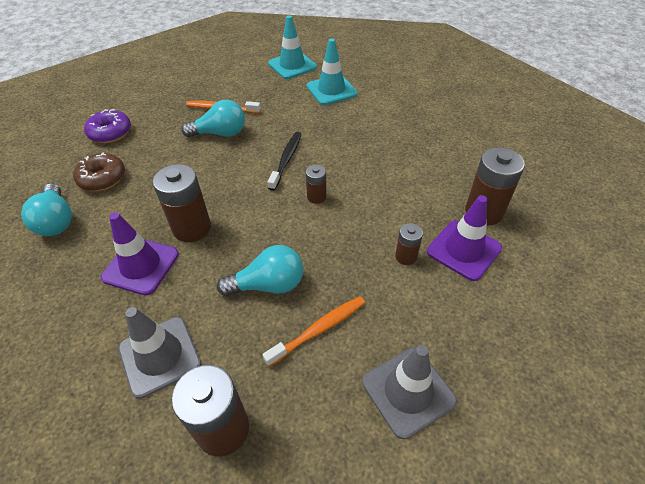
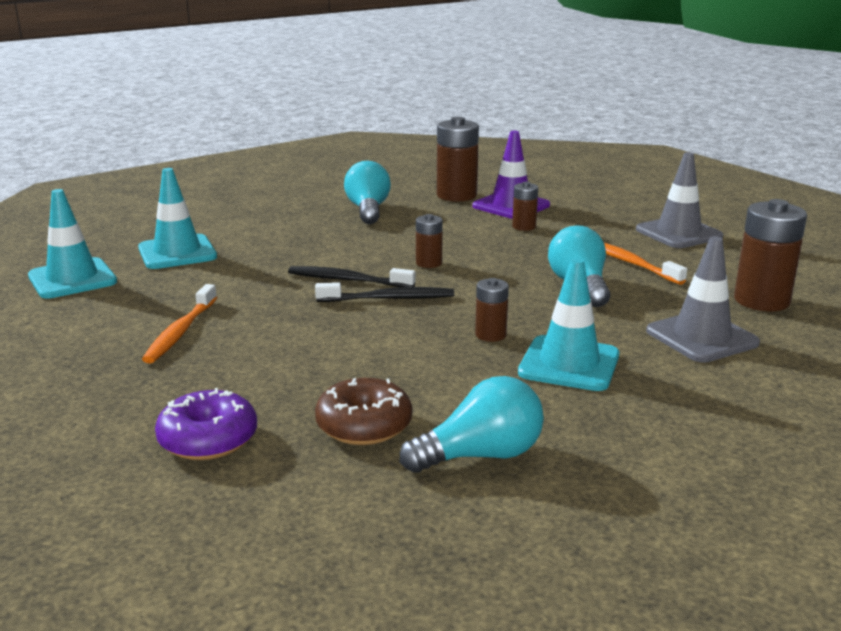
camera: 90 degrees left, 25 degrees down
purple traffic cone [101,212,179,296] -> turquoise traffic cone [518,258,619,391]
brown battery [153,164,211,242] -> brown battery [475,278,509,342], size x0.54
turquoise light bulb [181,100,245,137] -> turquoise light bulb moved to [344,161,391,224]
none -> black toothbrush [315,282,454,302]

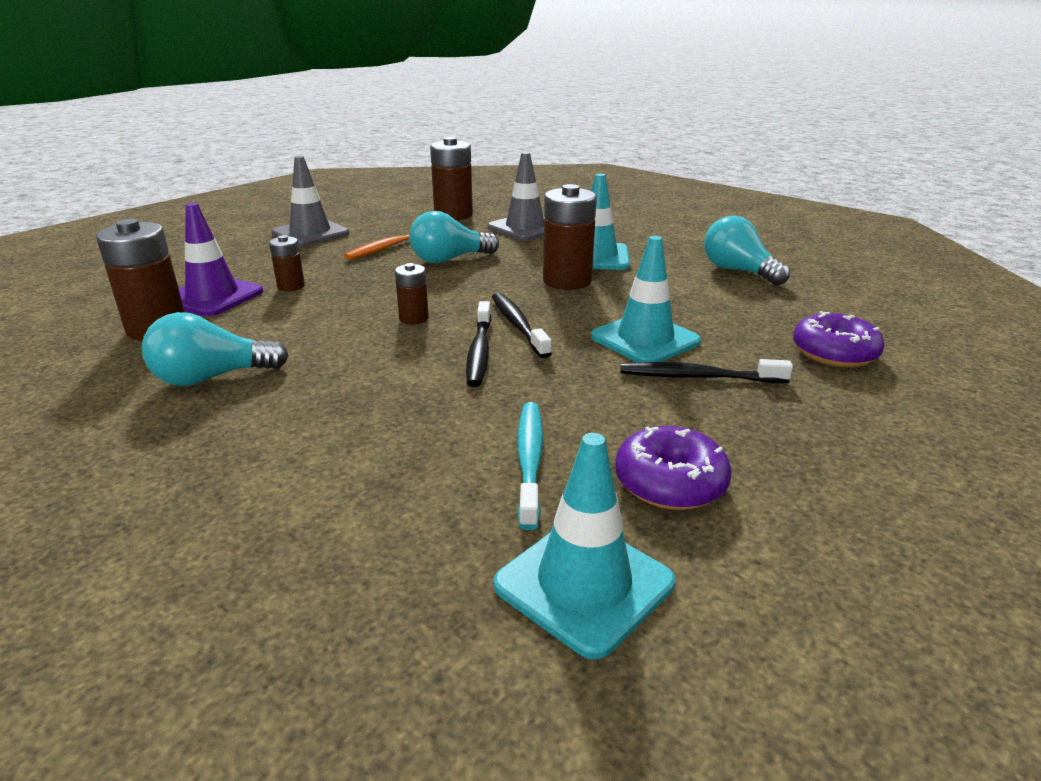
camera: 105 degrees left, 5 degrees up
turquoise traffic cone [138,168,217,269] -> turquoise traffic cone moved to [591,236,701,362]
orange toothbrush [142,284,217,363] -> none
brown donut [315,378,412,445] -> none
brown battery [475,278,509,342] -> brown battery [543,184,597,290], size x1.86
none -> turquoise toothbrush [517,402,543,530]
none -> purple donut [615,426,732,510]
none -> black toothbrush [620,359,793,383]

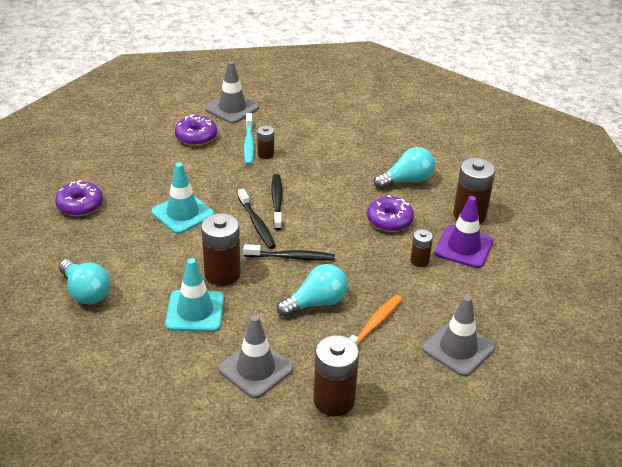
camera: 175 degrees right, 10 degrees up
brown battery [395,263,429,325] -> brown battery moved to [257,126,274,159]
turquoise traffic cone [494,433,675,659] -> grey traffic cone [205,61,260,124]
black toothbrush [620,359,793,383] -> black toothbrush moved to [243,244,335,261]
none -> purple donut [367,195,414,232]

